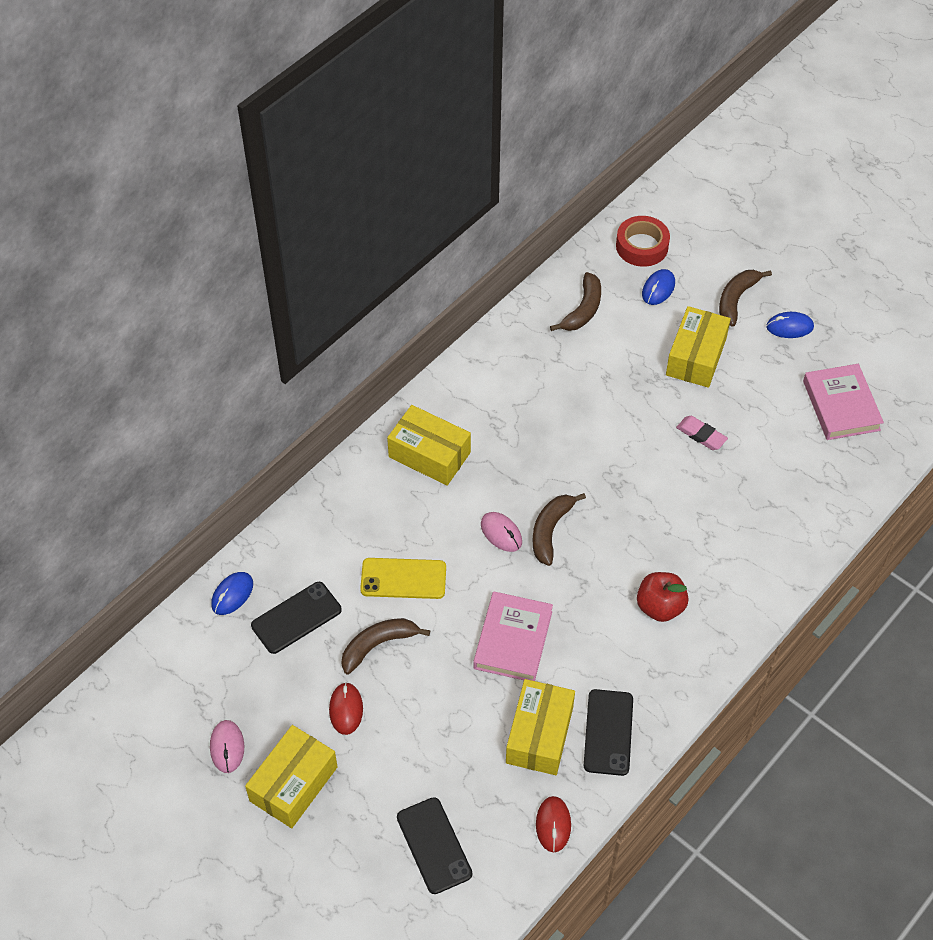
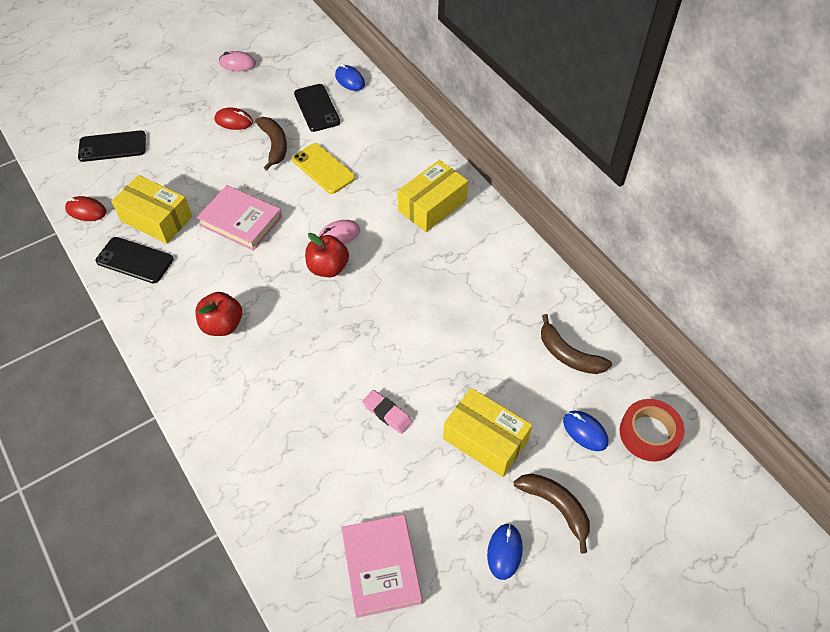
camera: 105 degrees right, 0 degrees up
yellow box [245,725,338,828] -> none
yellow phone [360,558,446,599] -> yellow phone turned 60 degrees counterclockwise [292,143,355,194]
brown banana [532,493,586,566] -> red apple [305,233,349,277]
pink eraser [676,416,728,450] -> pink eraser turned 75 degrees clockwise [362,390,413,434]
pink book [803,364,884,440] -> pink book turned 75 degrees clockwise [341,514,422,618]

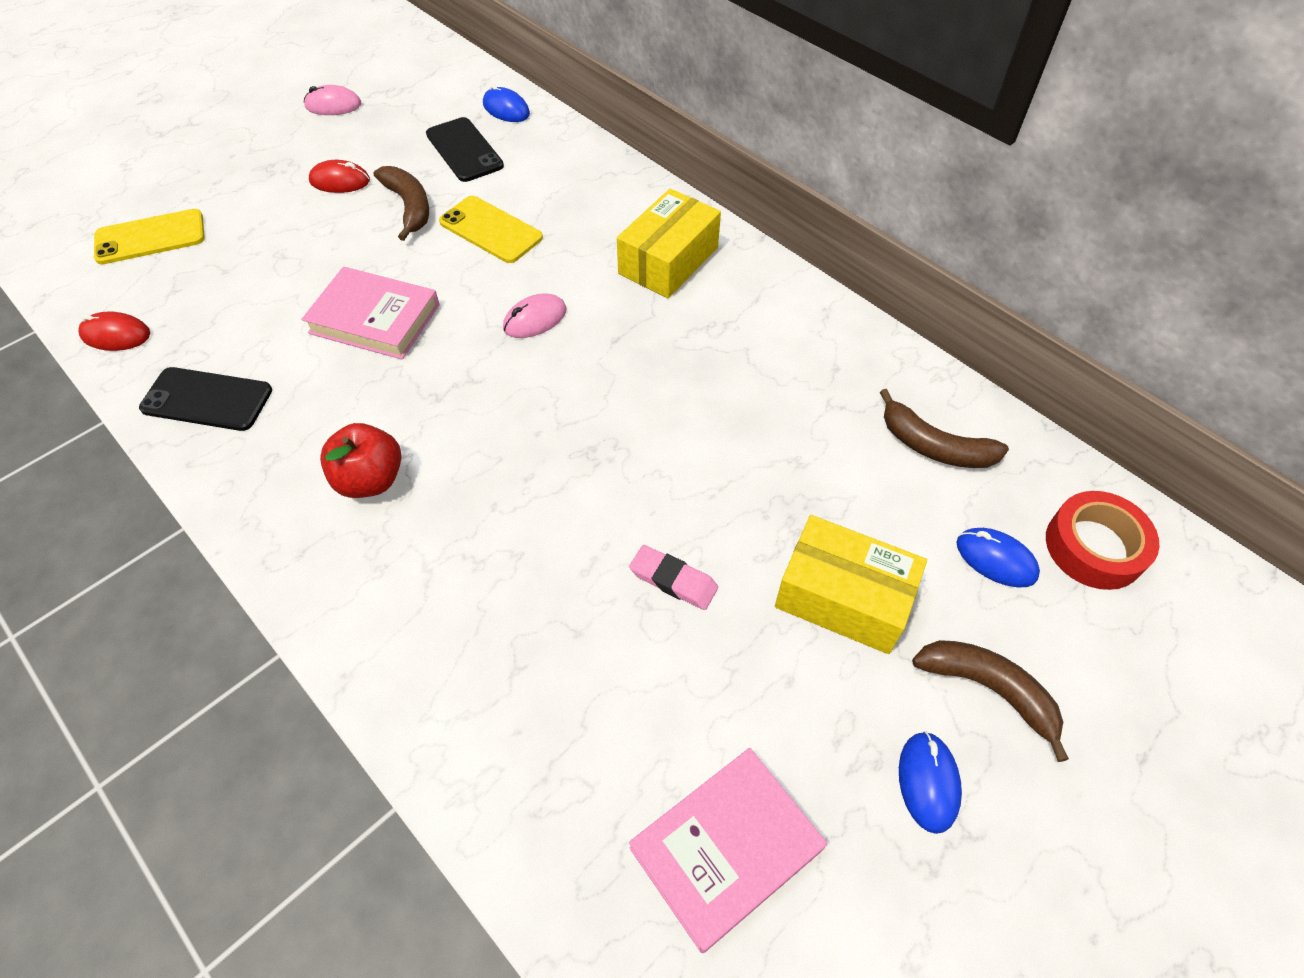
camera: 10 degrees left, 0 degrees up
black phone [78,130,146,162] -> yellow phone [94,209,205,264]
yellow box [111,175,192,244] -> none
red apple [305,233,349,277] -> none
pink book [341,514,422,618] -> pink book turned 75 degrees clockwise [629,748,827,953]

